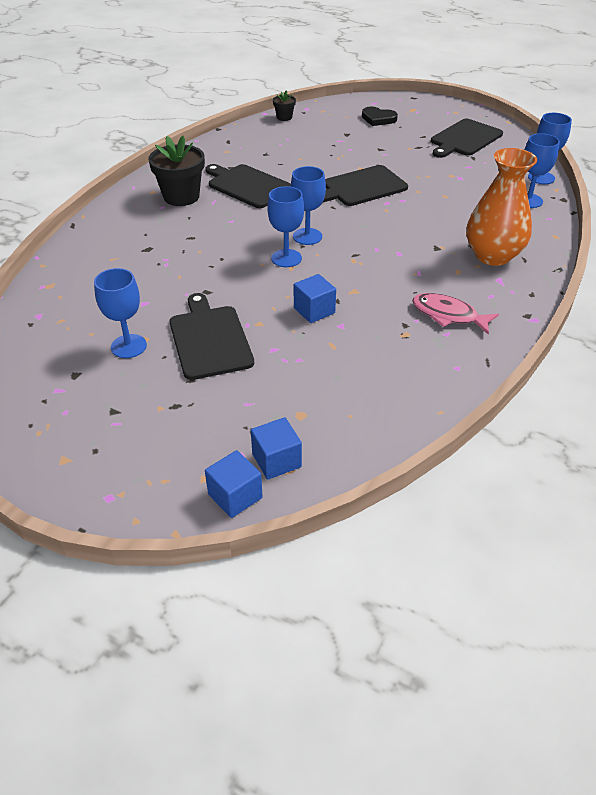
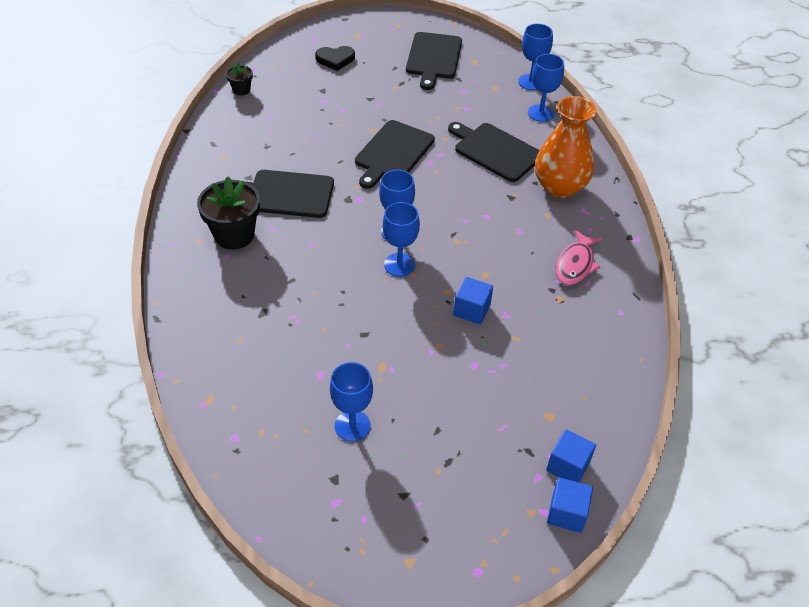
camera: 35 degrees left, 5 degrees up
black cutting board [169,293,254,380] -> black cutting board moved to [448,122,539,182]
pink fish [412,293,499,335] -> pink fish turned 60 degrees counterclockwise [555,229,603,285]

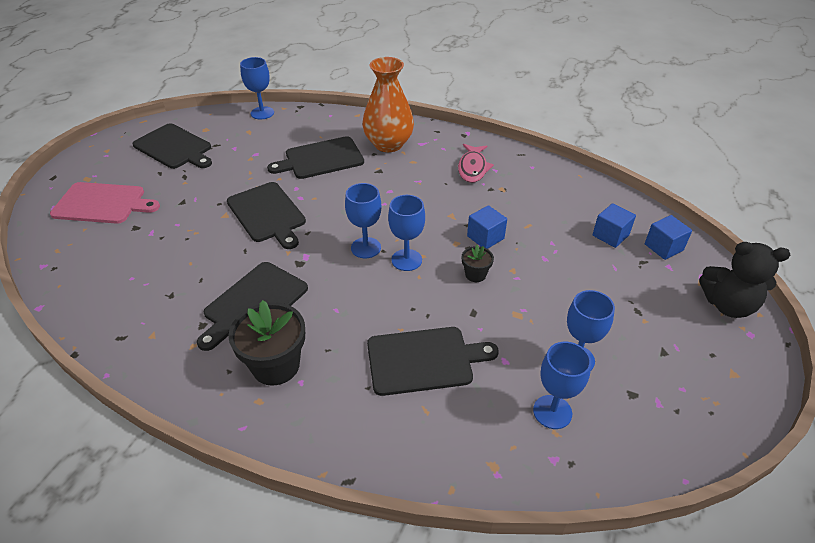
camera: 60 degrees left, 5 degrees down
black flower pot [226,63,253,96] -> black flower pot moved to [462,245,494,282]
black heart [315,46,355,71] -> pink cutting board [50,182,160,224]
blue goblet [528,54,564,122] -> blue goblet moved to [533,342,591,429]
blue cube [547,477,593,533] -> blue cube moved to [592,203,636,248]
pink fish [555,229,603,285] -> pink fish turned 45 degrees clockwise [458,144,494,183]
none -> black cutting board [367,327,499,396]
none -> black teddy bear [699,242,790,318]

